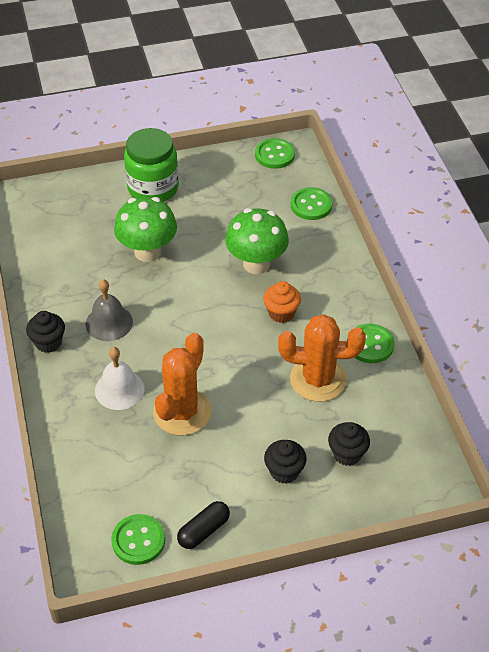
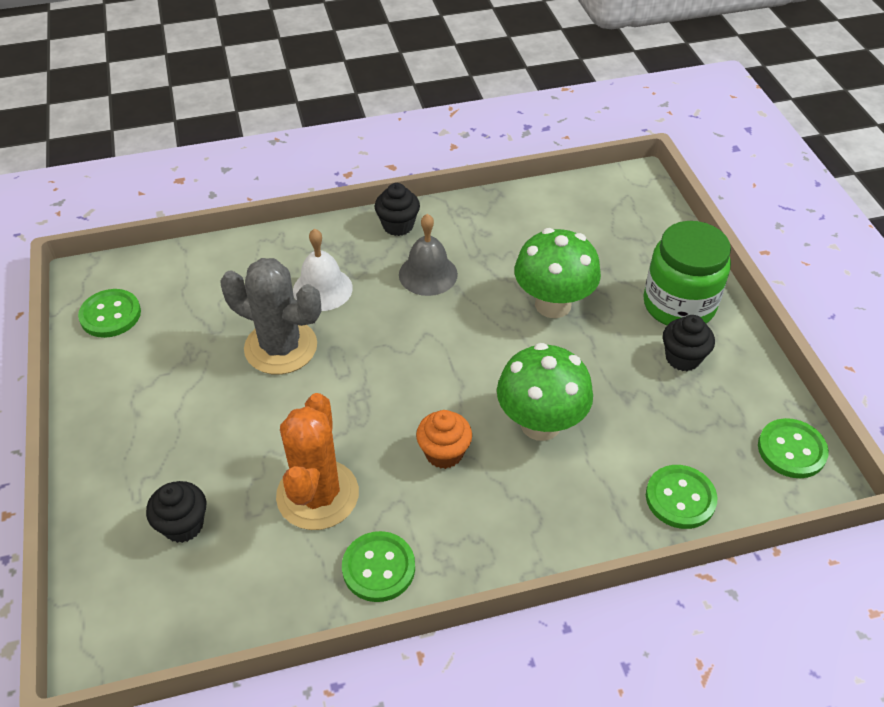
camera: 90 degrees right, 0 degrees up
orange cactus [153,333,212,436] -> grey cactus [220,258,321,375]
black capsule [177,501,230,549] -> none
black cupcake [264,440,307,484] -> black cupcake moved to [663,315,715,371]

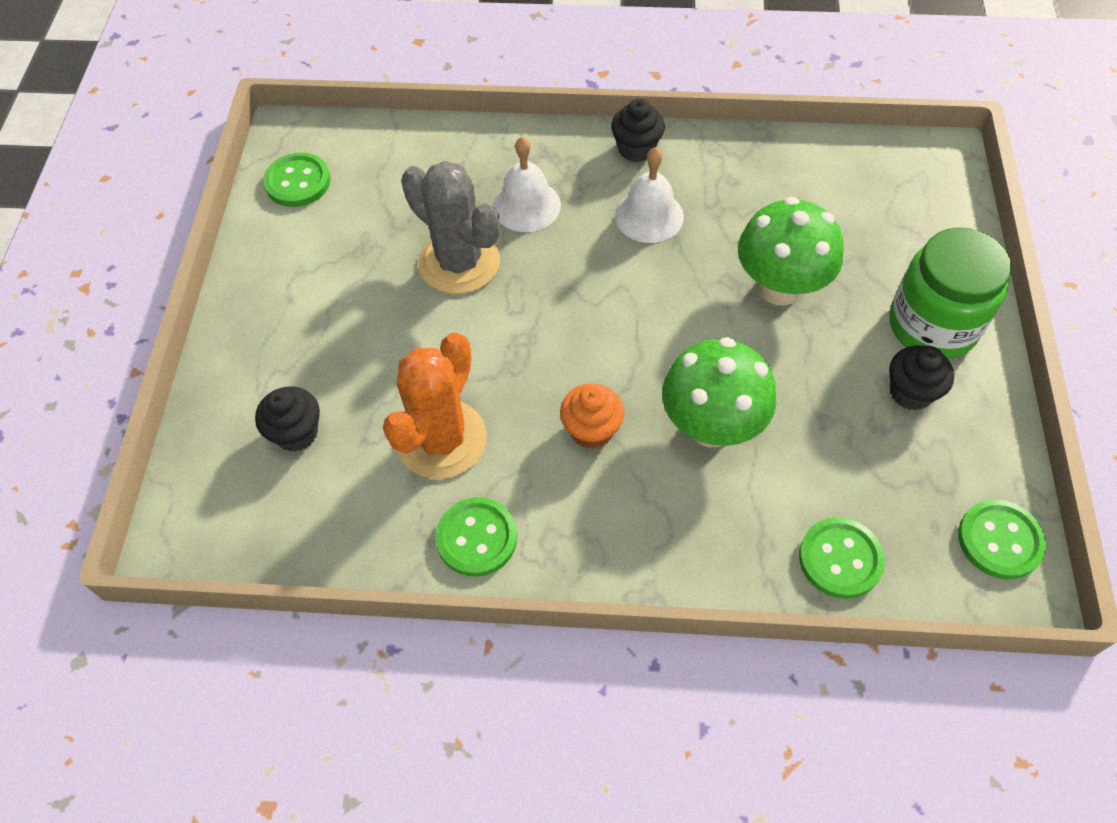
camera: 20 degrees right, 10 degrees up
grey bell [399,214,458,296] -> white bell [615,147,684,243]

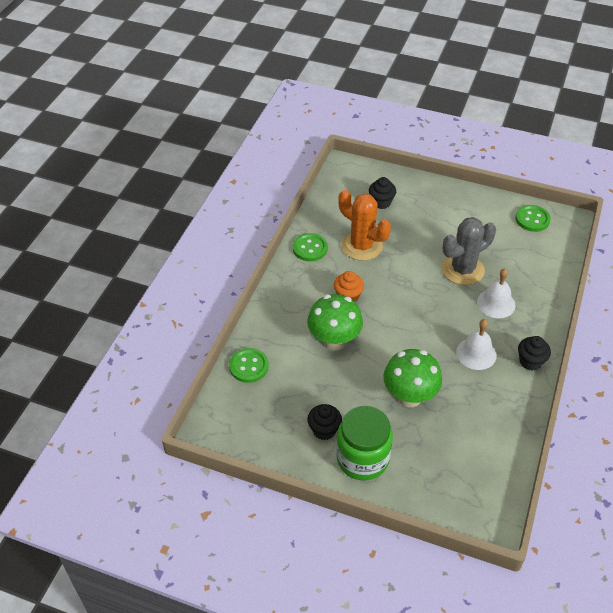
camera: 105 degrees right, 10 degrees down
green button [958,499,1046,579] -> none

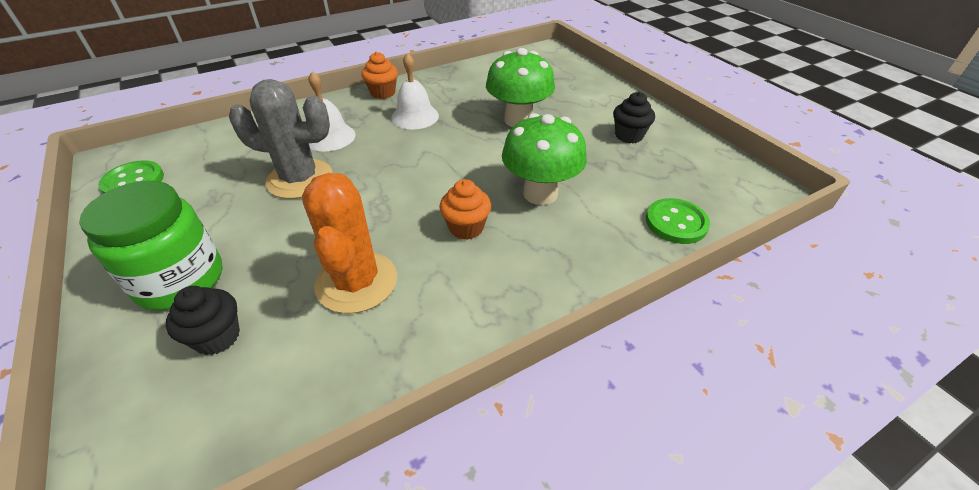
camera: 140 degrees left, 5 degrees down
green button [293,233,328,261] -> none
green jar [336,406,393,480] -> green jar moved to [79,181,223,310]
black cupcake [518,336,551,371] -> orange cupcake [361,52,398,99]

